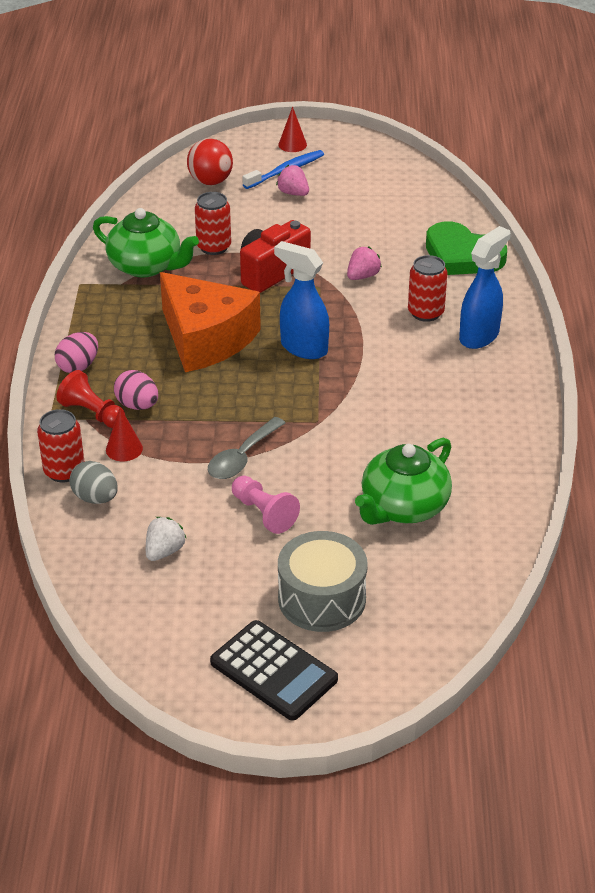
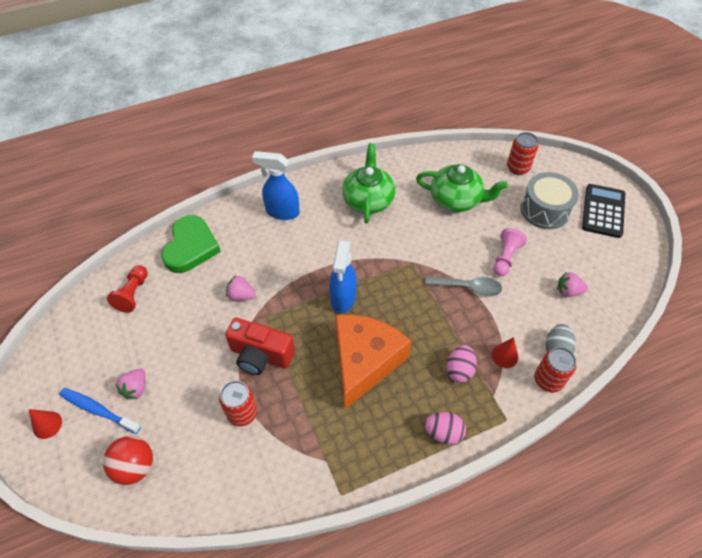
camera: 115 degrees left, 15 degrees up
red pawn [56,370,125,428] -> red pawn moved to [107,265,148,313]
green teapot [93,208,199,277] -> green teapot moved to [342,143,396,224]
white strawberry [146,517,187,561] -> pink strawberry [557,272,588,297]
red can [408,255,448,322] -> red can moved to [507,132,538,175]

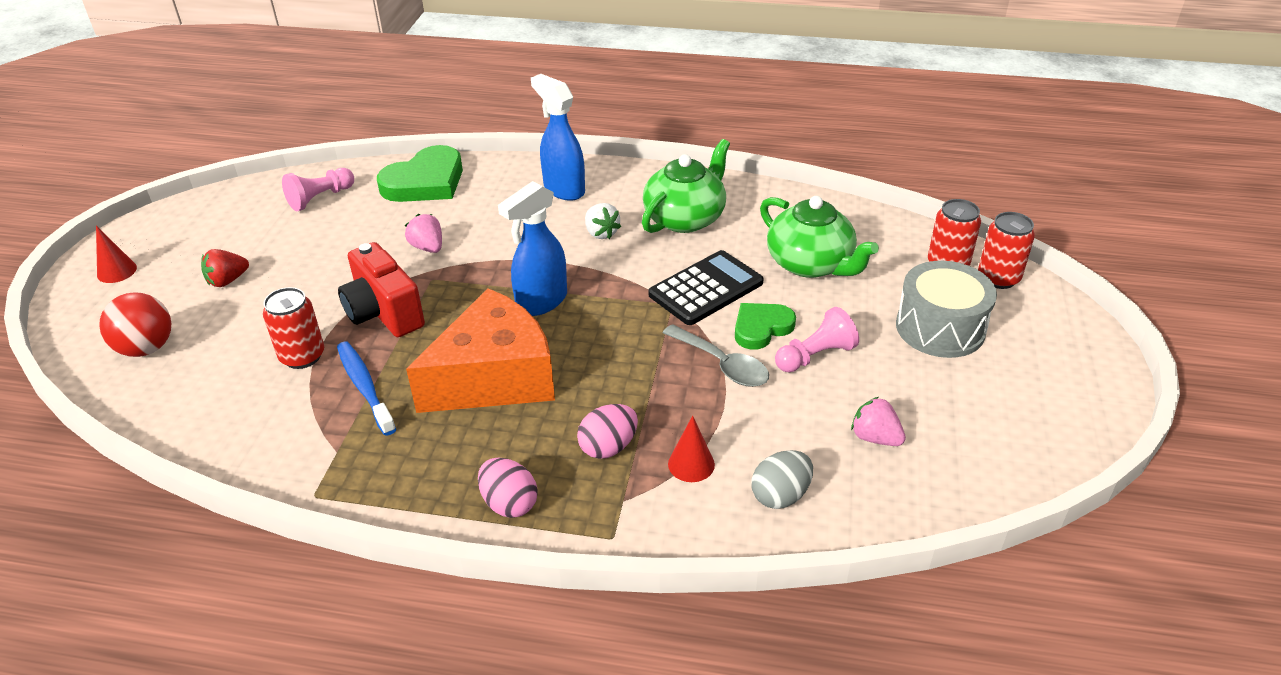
camera: 35 degrees right, 15 degrees down
blue toothbrush [59,388,141,434] -> blue toothbrush moved to [337,341,396,436]
red pawn [107,265,148,313] -> pink pawn [282,168,354,211]
pink strawberry [115,369,145,399] -> red strawberry [201,249,249,287]
red can [535,347,576,392] -> red can moved to [978,212,1035,289]
black calculator [582,184,625,238] -> black calculator moved to [649,250,764,325]
none -> white strawberry [585,203,621,239]
none -> green heart [735,303,796,350]

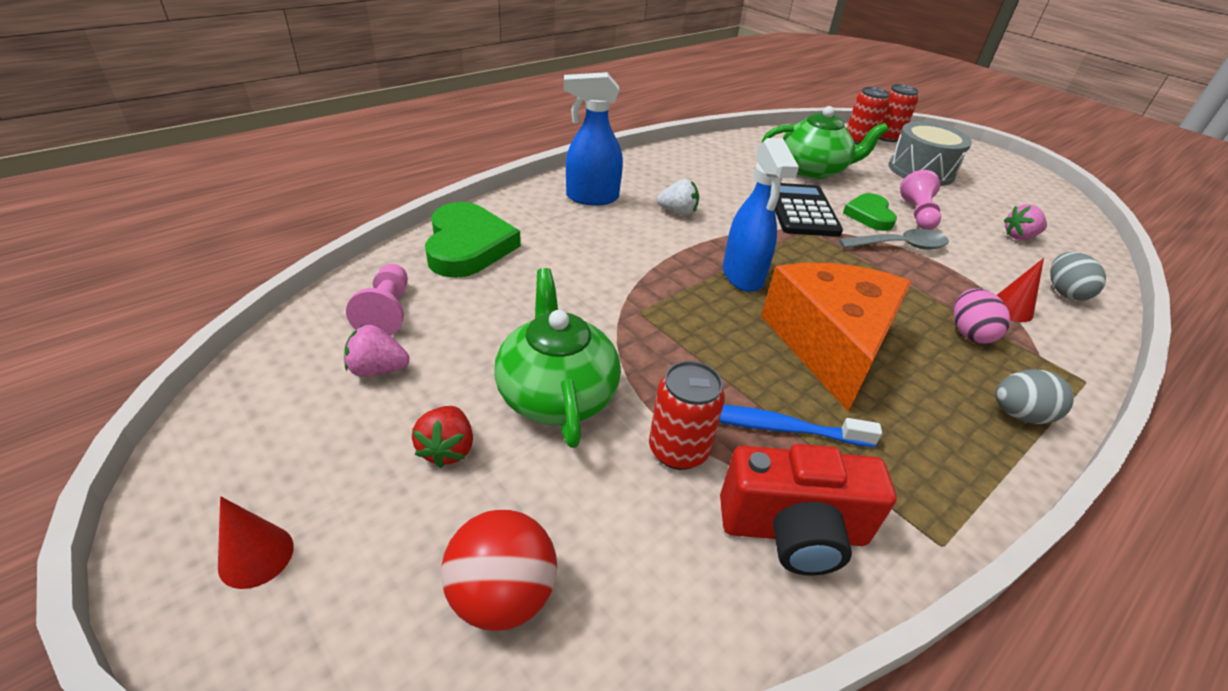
camera: 55 degrees left, 0 degrees up
red camera [338,242,425,337] -> red camera moved to [720,444,896,575]
pink strawberry [405,214,442,253] -> pink strawberry moved to [344,325,410,376]
pink egg [478,458,538,518] -> grey egg [995,369,1074,424]
green teapot [642,139,730,233] -> green teapot moved to [494,268,621,448]

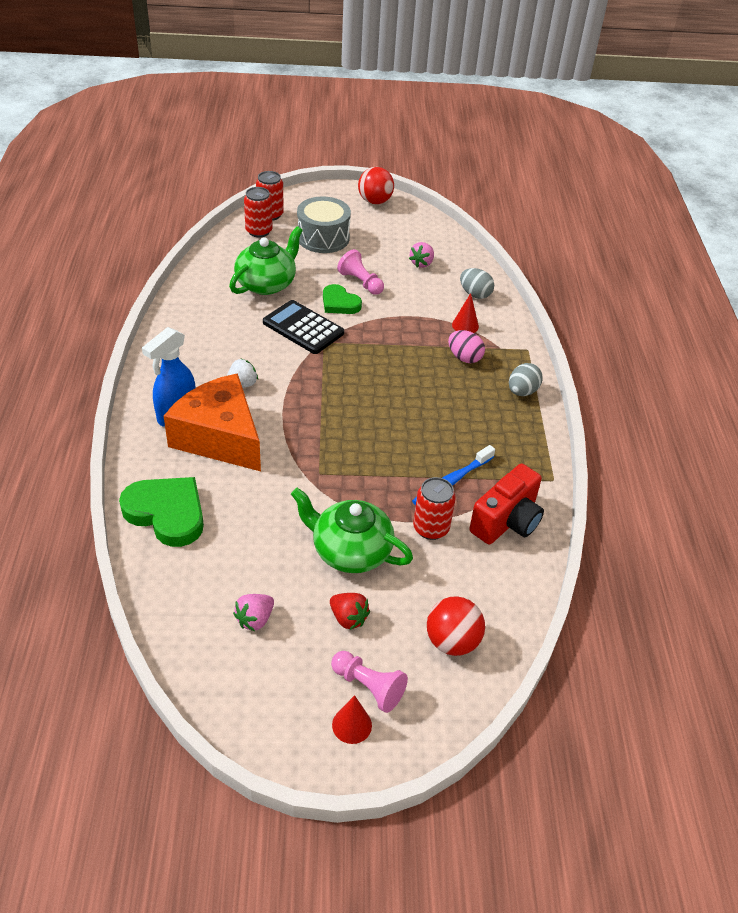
camera: 50 degrees left, 5 degrees up
pink pawn [346,264,408,336] -> pink pawn moved to [331,651,408,713]
blue spray bottle [723,138,799,292] -> none
orange cheese [761,263,912,412] -> orange cheese moved to [164,373,261,471]
grey spoon [839,229,949,250] -> none
none -> red ball [358,167,394,204]

